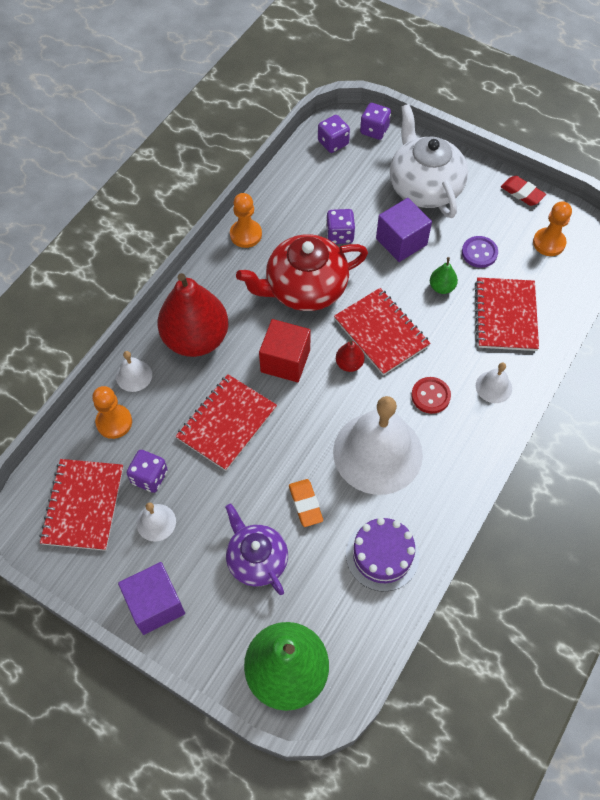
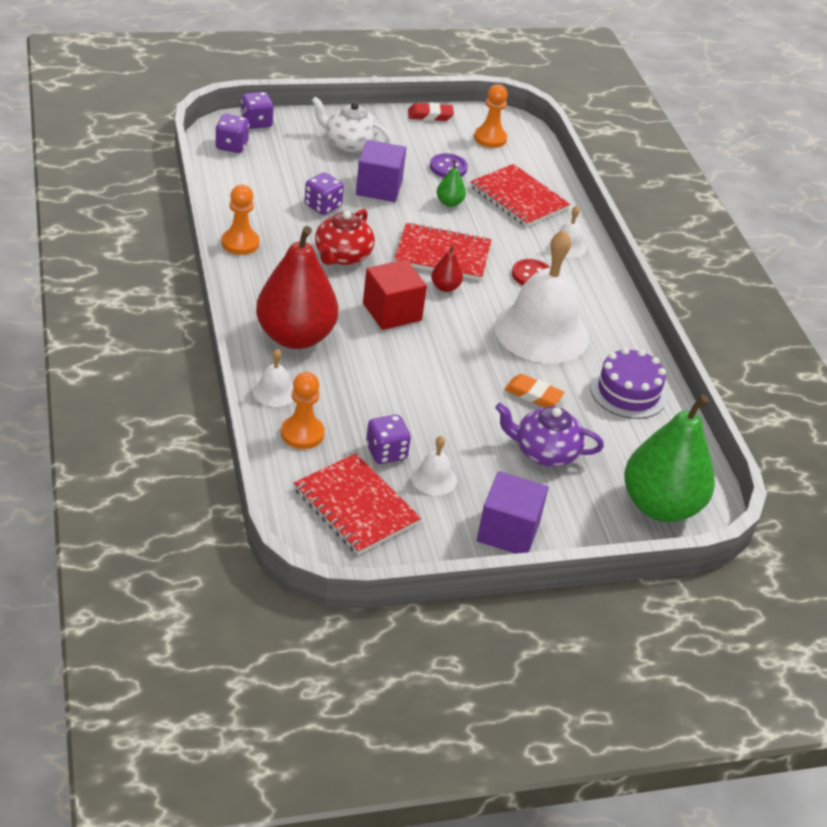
camera: 50 degrees left, 20 degrees down
red notebook [176,374,277,471] -> none
red teapot [236,234,368,311] -> red teapot [315,209,375,265], size x0.65
white teapot [390,104,468,218] -> white teapot [311,96,391,153], size x0.65

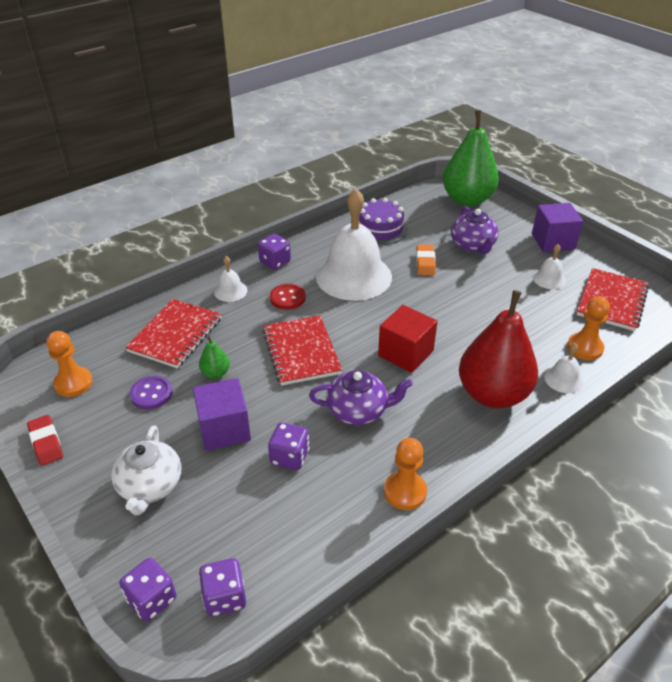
camera: 110 degrees left, 0 degrees up
red teapot [315,209,375,265] -> purple teapot [309,370,413,425]
purple dice [366,415,411,464] -> purple dice moved to [258,234,291,270]
red pear [431,245,463,292] -> none

